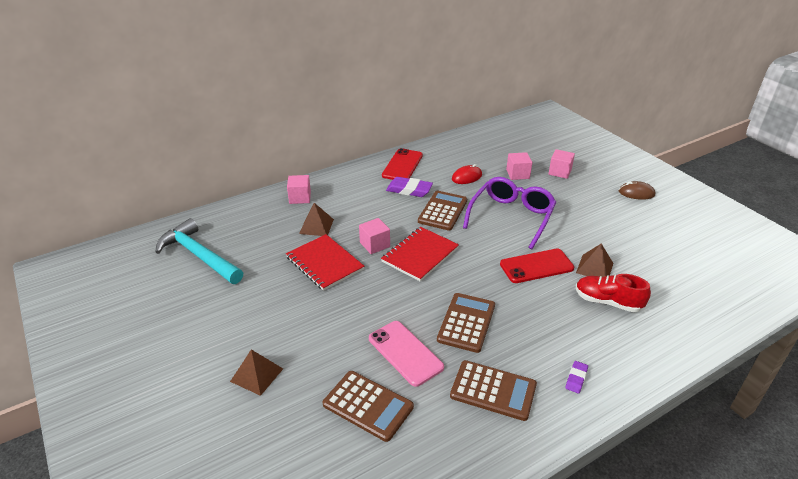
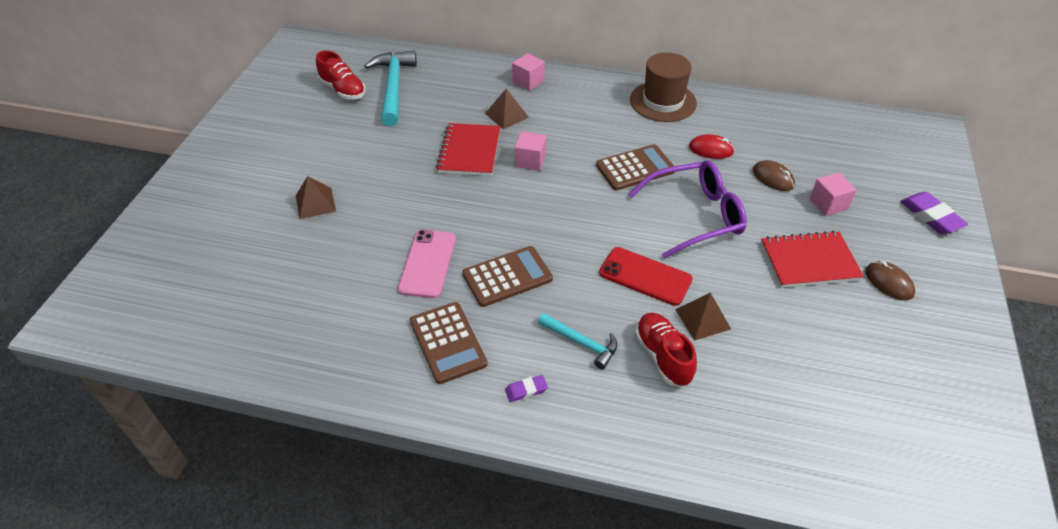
camera: 45 degrees right, 10 degrees up
brown calculator [323,371,414,442] -> none
red notebook [381,227,459,281] -> red notebook moved to [761,231,864,288]
red phone [382,148,423,180] -> brown hat [630,52,697,122]
purple eraser [386,177,433,197] -> purple eraser moved to [900,192,968,234]
pink cube [506,152,532,180] -> brown mouse [753,160,795,191]
none -> red shoe [316,51,366,100]
none -> turquoise hammer [538,313,618,370]

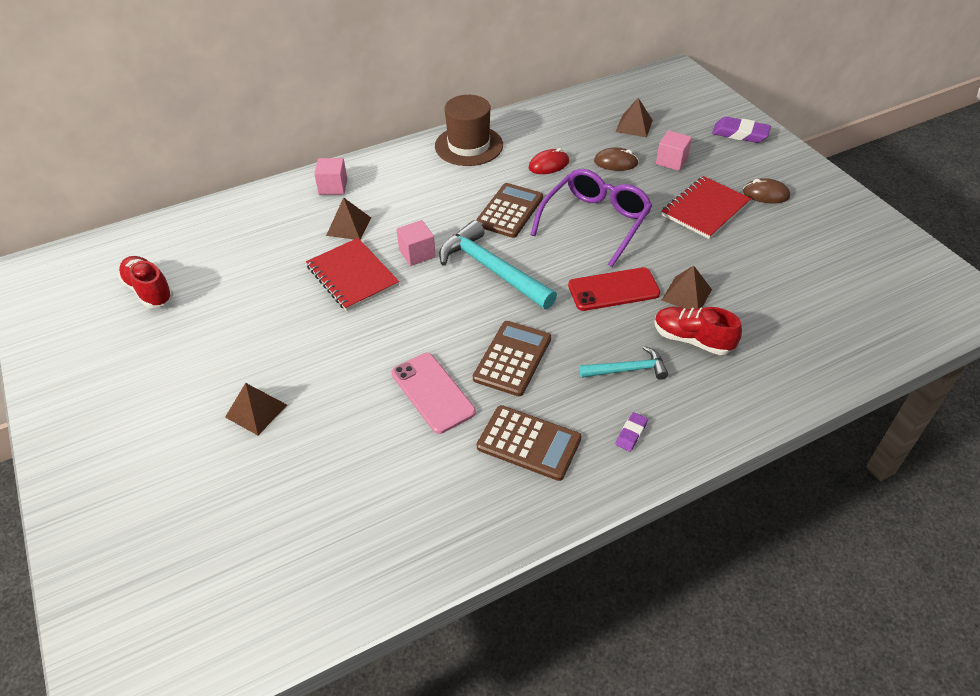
camera: 40 degrees left, 0 degrees up
red shoe [316,51,366,100] -> red shoe turned 135 degrees counterclockwise [118,256,173,308]
turquoise hammer [365,51,417,126] -> turquoise hammer moved to [439,220,557,309]
none -> brown pyramid [616,98,653,137]

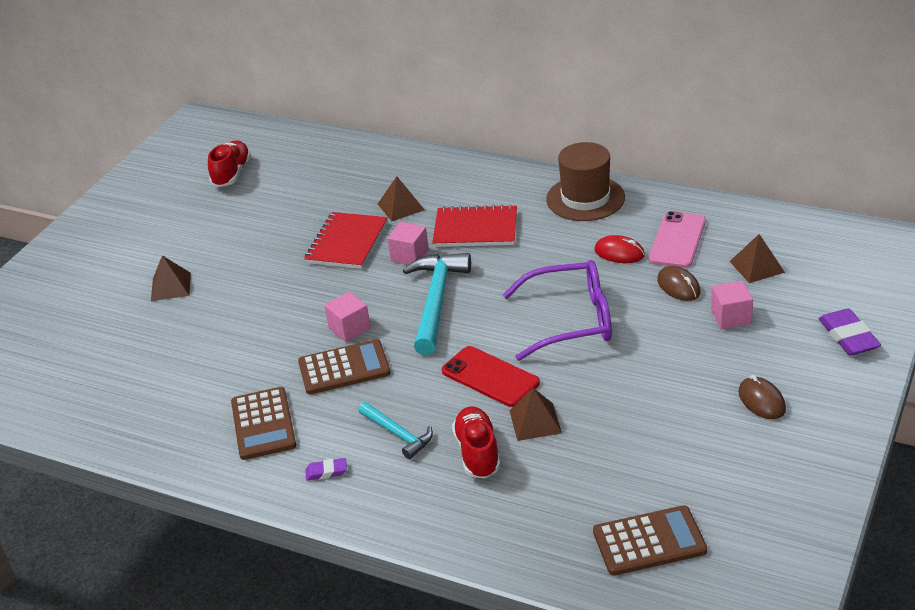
camera: 55 degrees right, 10 degrees down
pink cube [314,158,347,195] -> pink cube moved to [324,292,371,342]
pink phone [391,353,476,434] -> pink phone moved to [649,211,706,268]
brown calculator [476,183,543,238] -> brown calculator moved to [593,505,707,576]
red notebook [661,176,751,239] -> red notebook moved to [432,204,517,247]

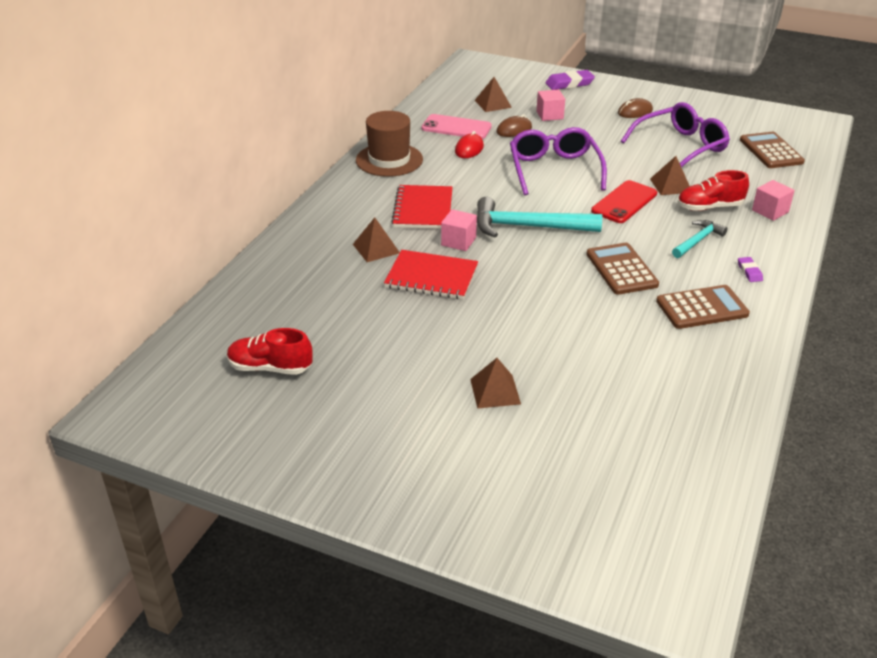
camera: 95 degrees left, 0 degrees up
pink cube [324,292,371,342] -> pink cube moved to [752,180,795,221]
none -> purple glasses [621,102,730,168]

